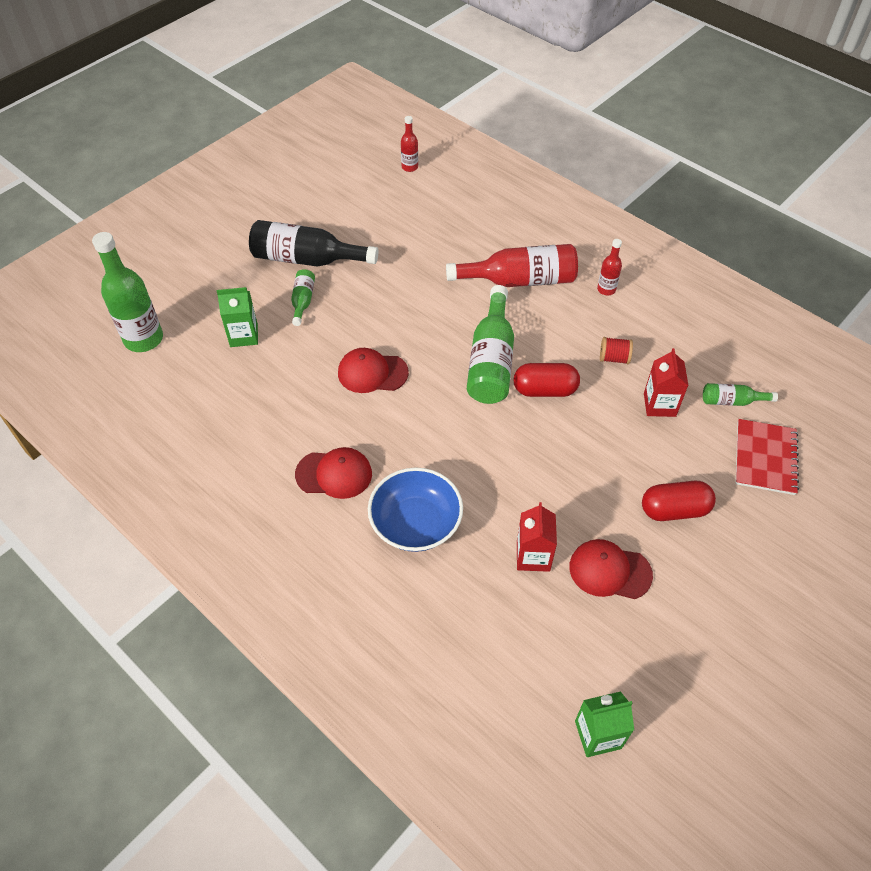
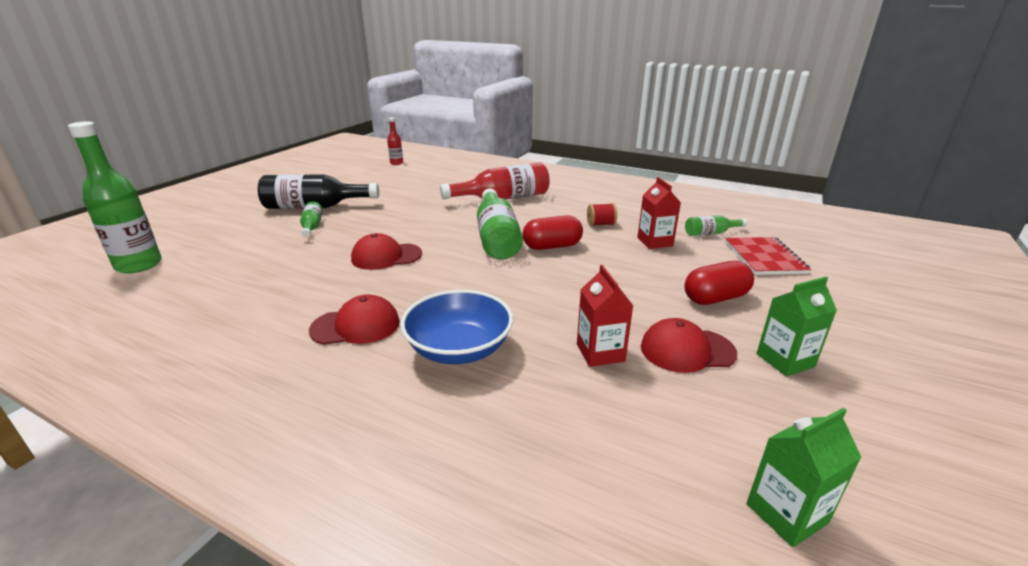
camera: 15 degrees left, 25 degrees down
green carton [217,287,258,347] -> green carton moved to [756,277,837,376]
red bottle [597,239,622,295] -> none

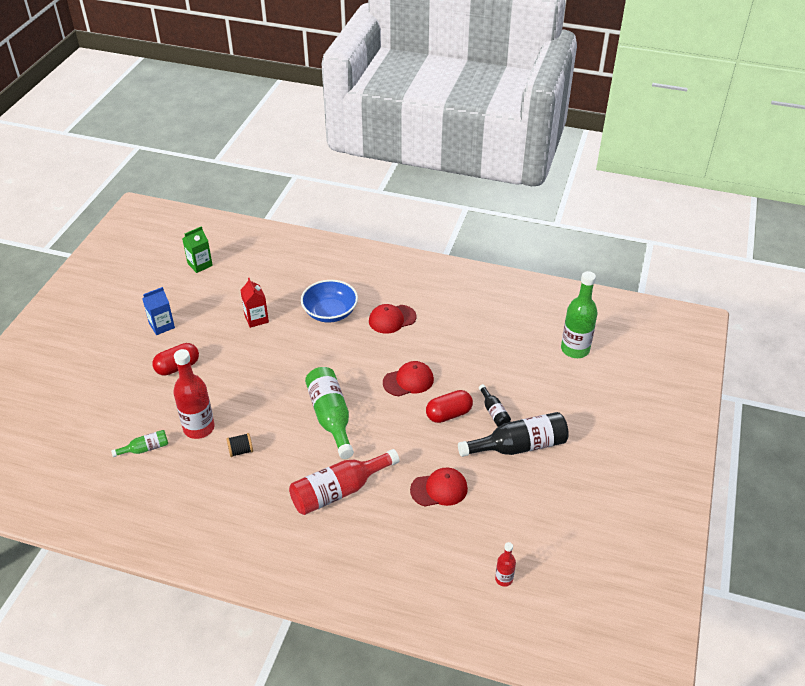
camera: 170 degrees right, 15 degrees up
green bottle [300,202,323,237] -> black bottle [479,384,511,427]
red capsule [523,215,583,250] -> red capsule moved to [426,390,473,423]
red spool [587,203,617,226] -> black spool [226,433,253,457]
red carton [637,177,681,249] -> red bottle [173,349,215,439]
red cap [641,318,737,373] -> red cap moved to [410,468,468,507]
red notebook [725,237,811,275] -> none
green carton [756,277,837,376] -> blue carton [142,287,175,335]

